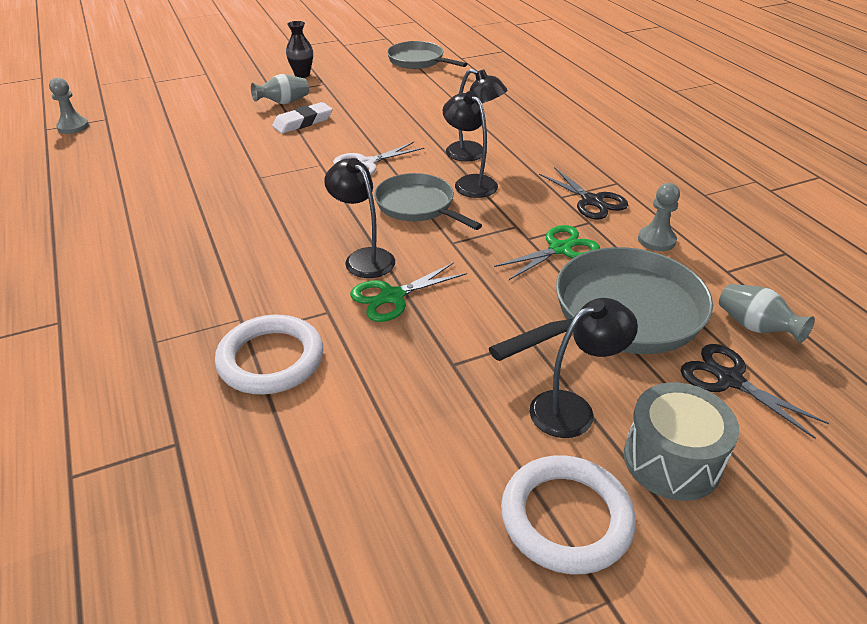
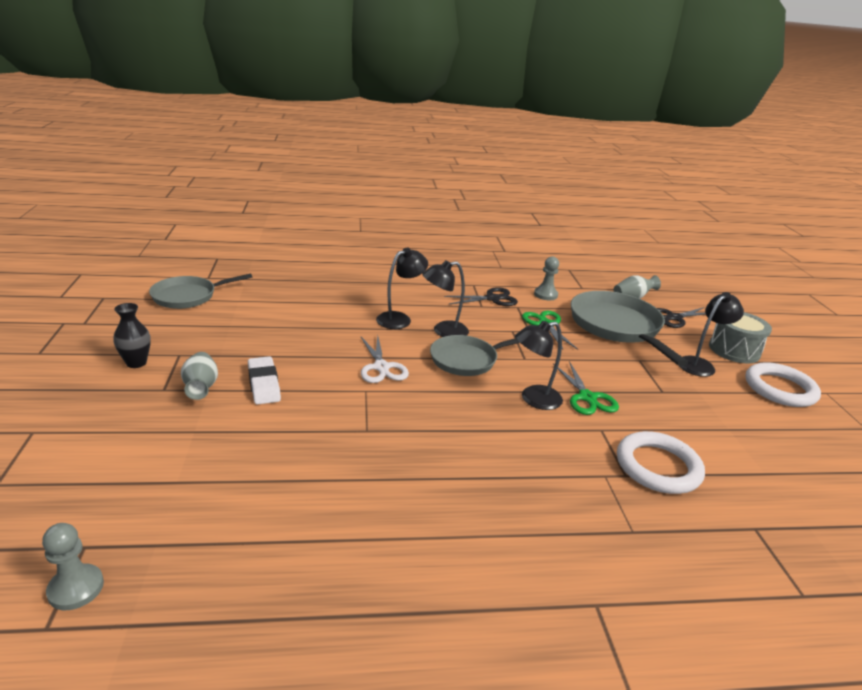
camera: 75 degrees left, 10 degrees down
black lamp [530,298,638,438] -> black lamp turned 60 degrees clockwise [679,292,744,377]

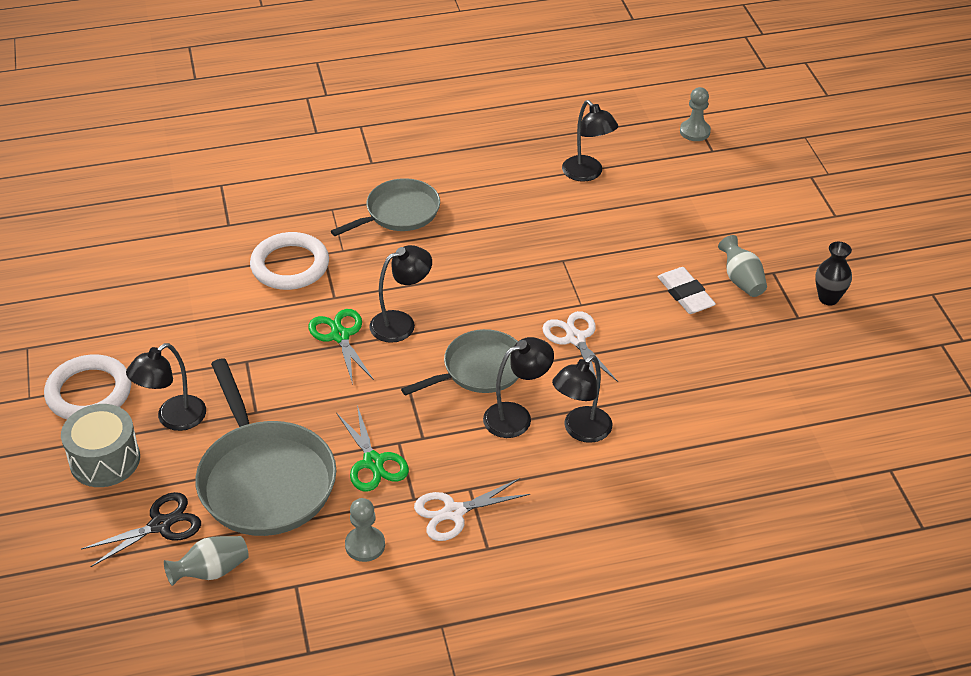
camera: 175 degrees right, 15 degrees up
grey pan [149,274,252,309] -> grey pan moved to [331,178,440,236]
black scissors [444,287,518,306] -> white scissors [414,478,530,541]
none -> black lamp [562,100,618,182]

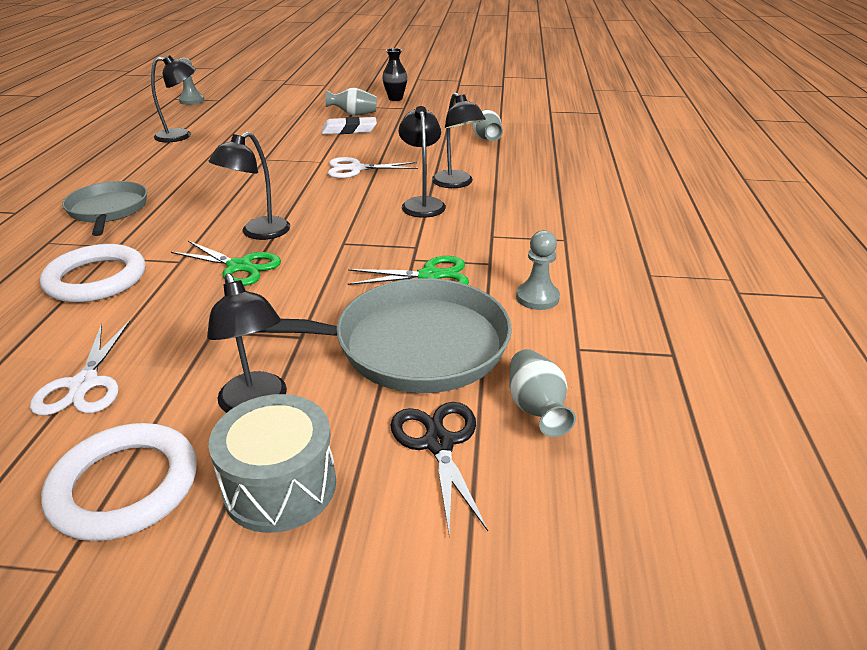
camera: 70 degrees left, 10 degrees down
green scissors [308,309,374,385] -> green scissors turned 150 degrees counterclockwise [171,241,281,286]
black lamp [369,245,432,343] -> black lamp turned 135 degrees counterclockwise [208,131,290,240]
grey pan [401,329,519,396] -> none
white scissors [414,478,530,541] -> white scissors moved to [30,321,130,416]
none -> grey vase [472,110,503,141]

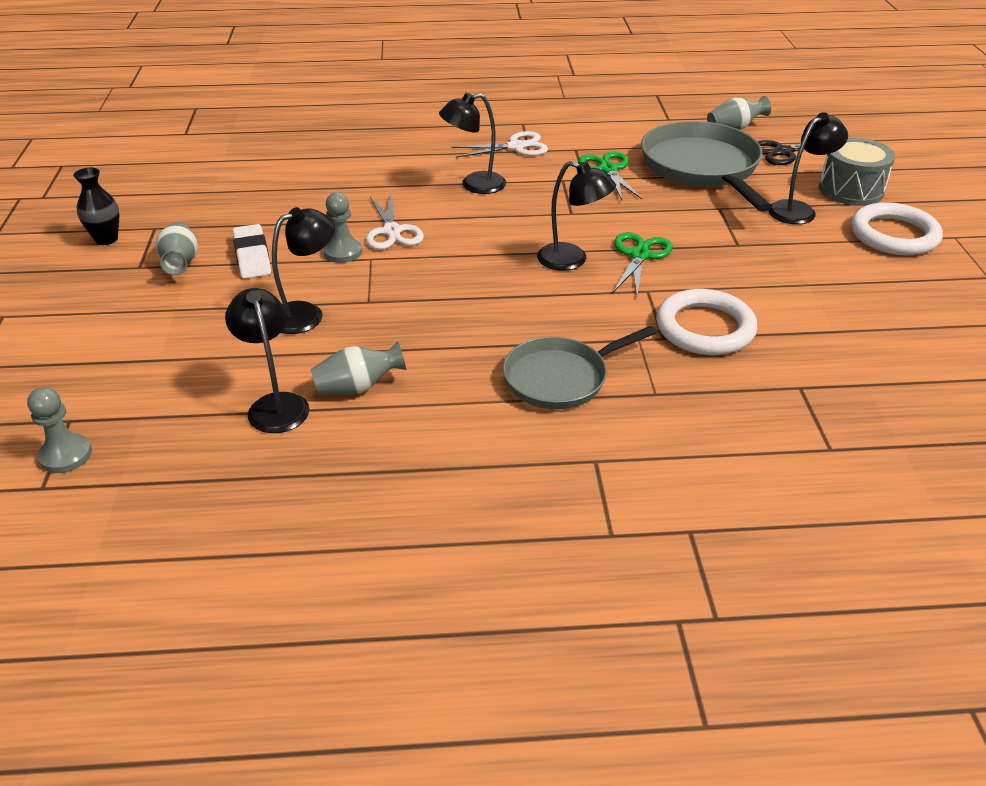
camera: 100 degrees left, 5 degrees up
white scissors [30,321,130,416] -> white scissors moved to [452,131,548,158]
black lamp [432,92,486,188] -> black lamp moved to [272,207,335,334]
grey vase [472,110,503,141] -> grey vase moved to [311,342,406,395]
grey pawn [516,230,560,310] -> grey pawn moved to [323,192,362,263]

